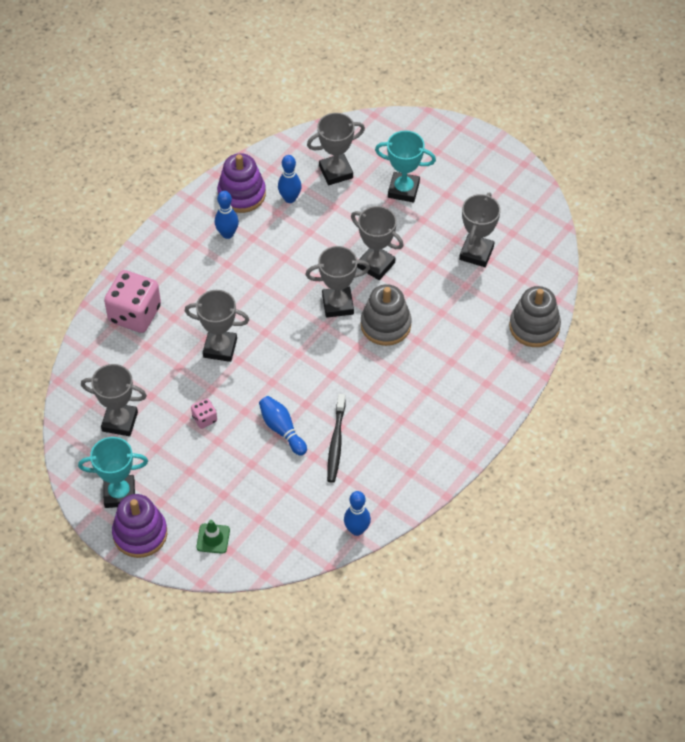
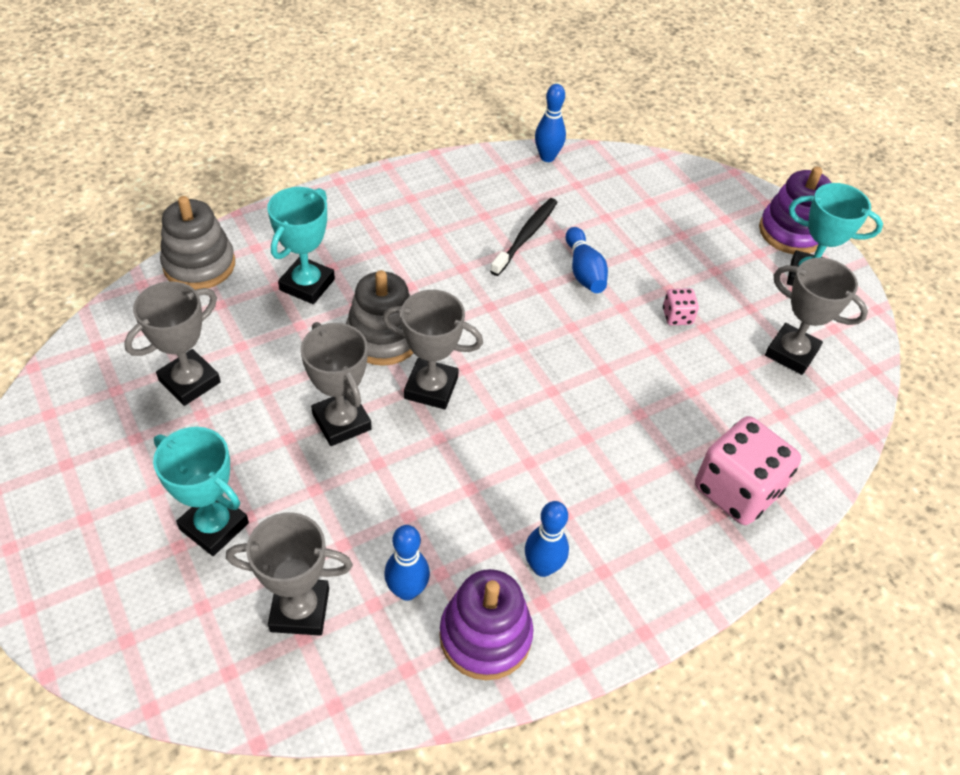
camera: 160 degrees left, 5 degrees down
grey trophy [185,290,249,362] -> none
green traffic cone [196,520,230,554] -> none
none -> turquoise trophy [267,187,335,304]

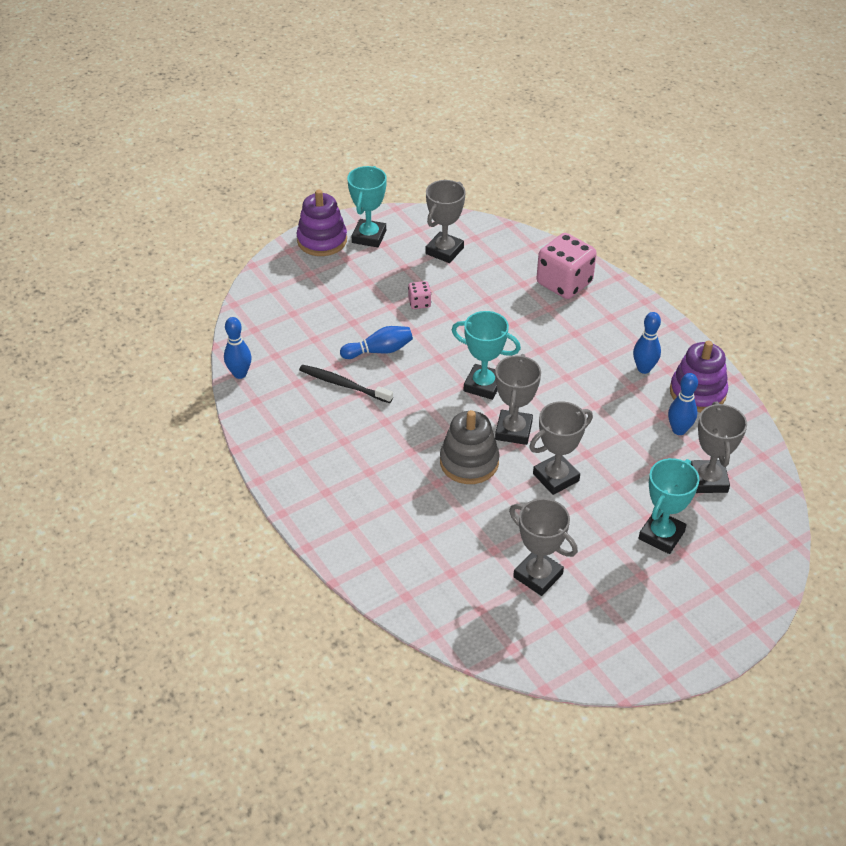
camera: 90 degrees left, 5 degrees down
grey stacking toy [160,196,235,290] -> none
turquoise trophy [267,187,335,304] -> turquoise trophy moved to [452,311,521,400]

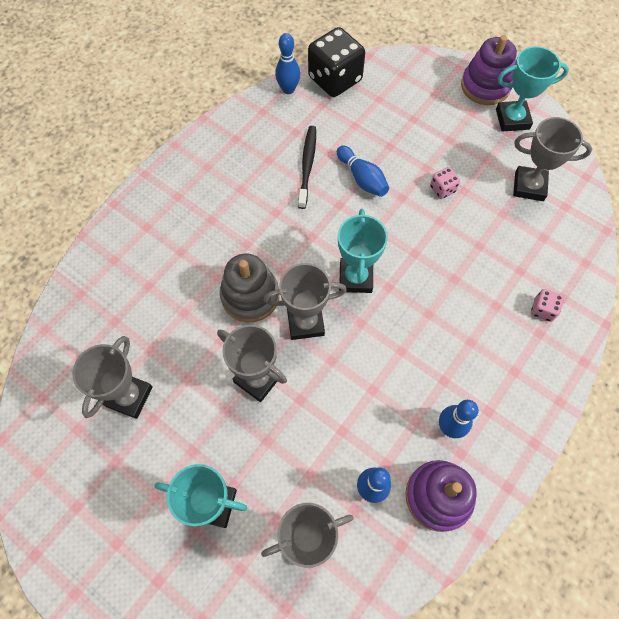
camera: 70 degrees right, 20 degrees up
pink dice [536,233,597,299] -> pink dice [531,289,564,322], size x0.46
none -> black dice [308,27,365,97]

